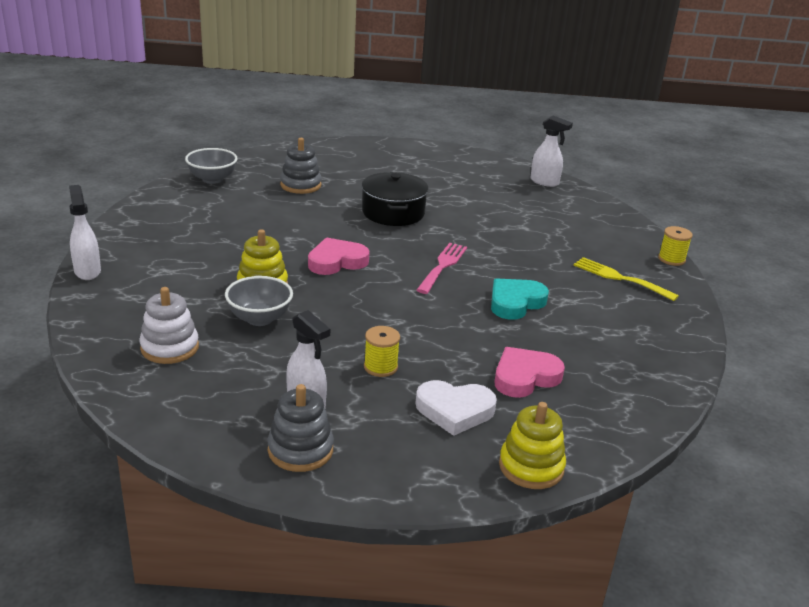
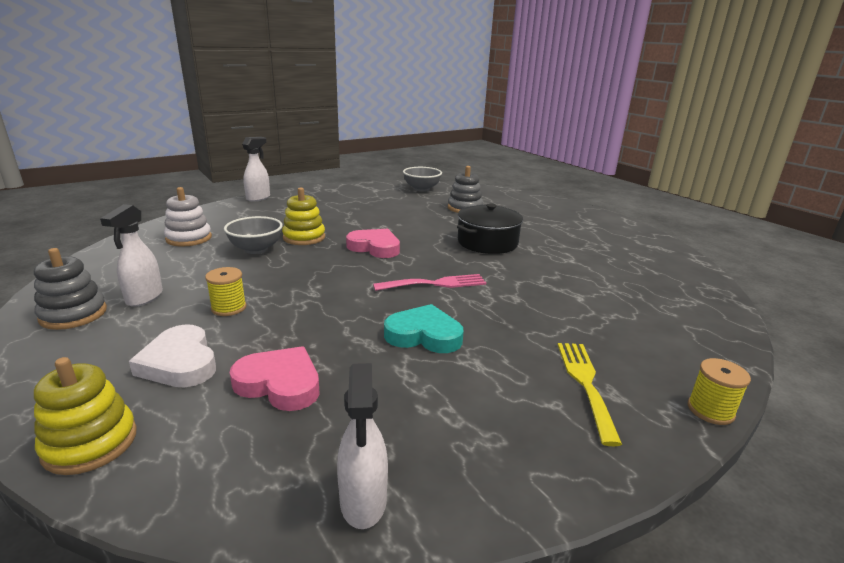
camera: 55 degrees right, 5 degrees down
white spray bottle [531,115,573,187] -> white spray bottle moved to [337,363,388,529]

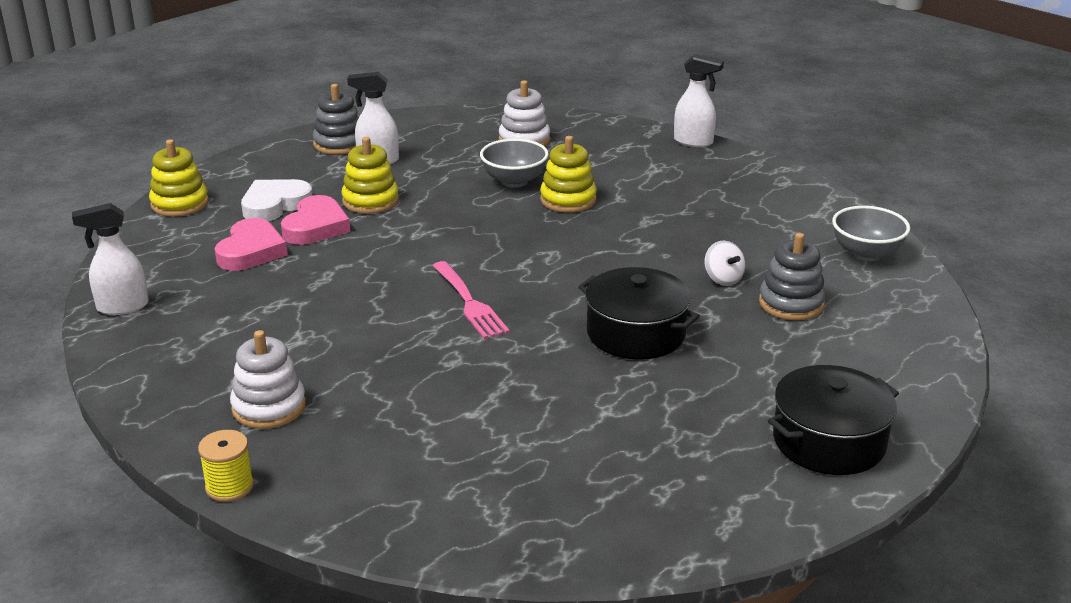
camera: 80 degrees right, 5 degrees up
yellow spool [205,267,246,316] -> yellow stacking toy [342,137,399,214]
pink heart [346,229,400,258] -> pink heart moved to [281,195,351,245]
turquoise heart [384,304,464,353] -> none
yellow fork [557,343,622,446] -> white stacking toy [230,330,306,429]
none -> white spinning top [704,241,746,286]
none -> black pot [768,365,899,475]

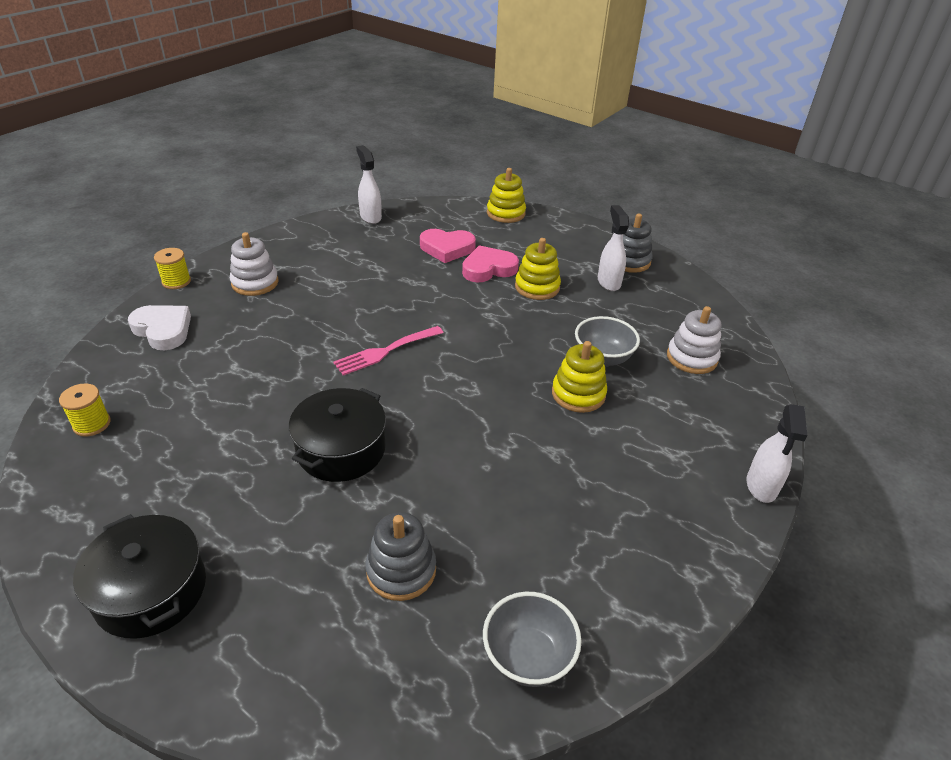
camera: 80 degrees right, 10 degrees up
white heart [241,179,313,221] -> white heart moved to [128,305,191,350]
pink heart [281,195,351,245] -> pink heart turned 150 degrees clockwise [462,245,519,282]
white spinning top [704,241,746,286] -> none
none -> yellow spool [59,383,111,437]

